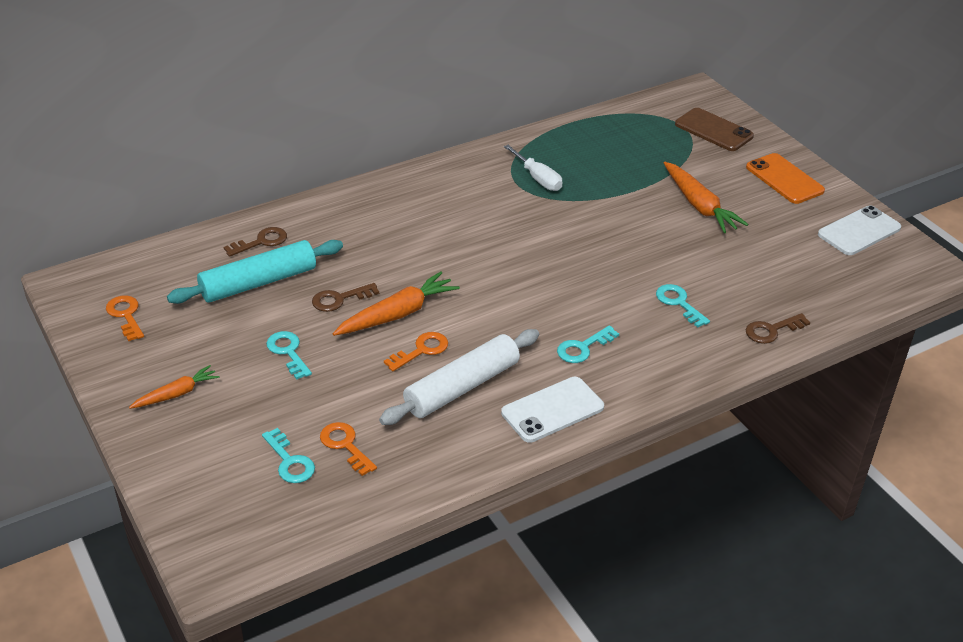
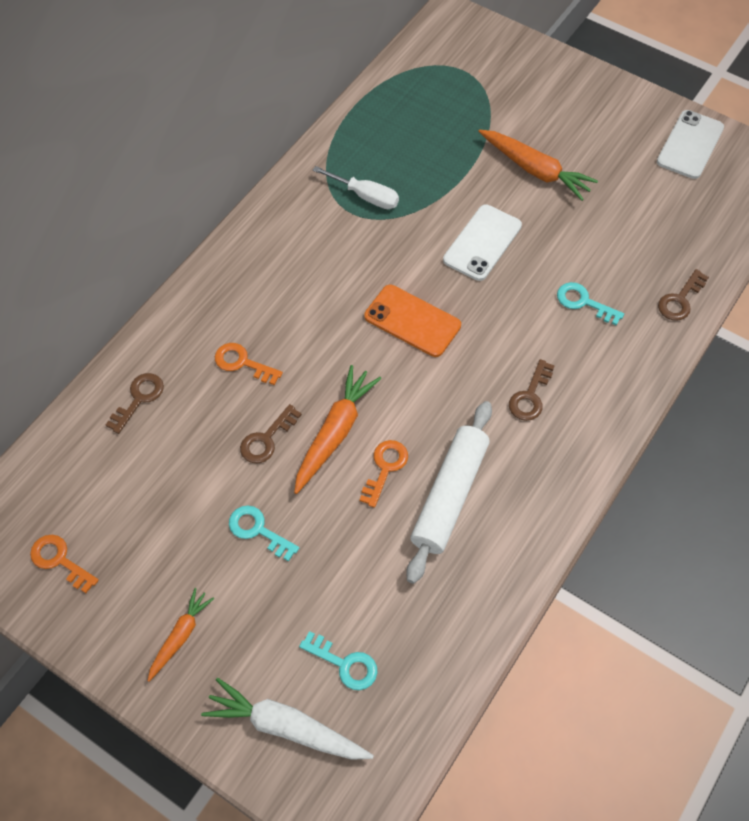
camera: 25 degrees left, 20 degrees up
turquoise rolling pin [167,240,343,304] -> none
orange key [320,422,377,476] -> orange key moved to [215,343,283,385]
white phone [501,377,604,443] -> white phone moved to [443,205,522,281]
turquoise key [557,325,619,363] -> brown key [509,359,555,421]
brown phone [675,108,754,151] -> none
orange phone [746,153,825,204] -> orange phone moved to [364,285,461,357]
none -> white carrot [201,678,374,760]

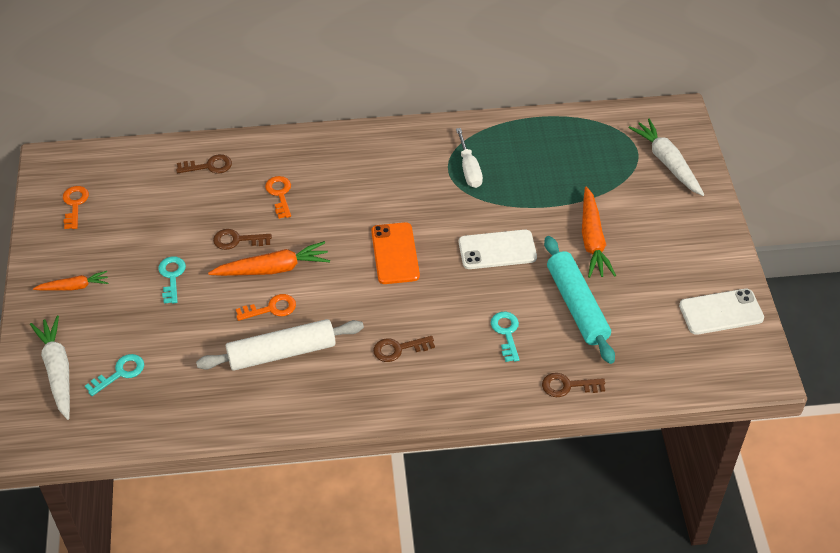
camera: 50 degrees right, 10 degrees down
turquoise key [299,631,378,690] -> turquoise key turned 120 degrees counterclockwise [85,354,144,396]
none -> turquoise rolling pin [544,236,615,364]
none -> white carrot [629,119,704,196]

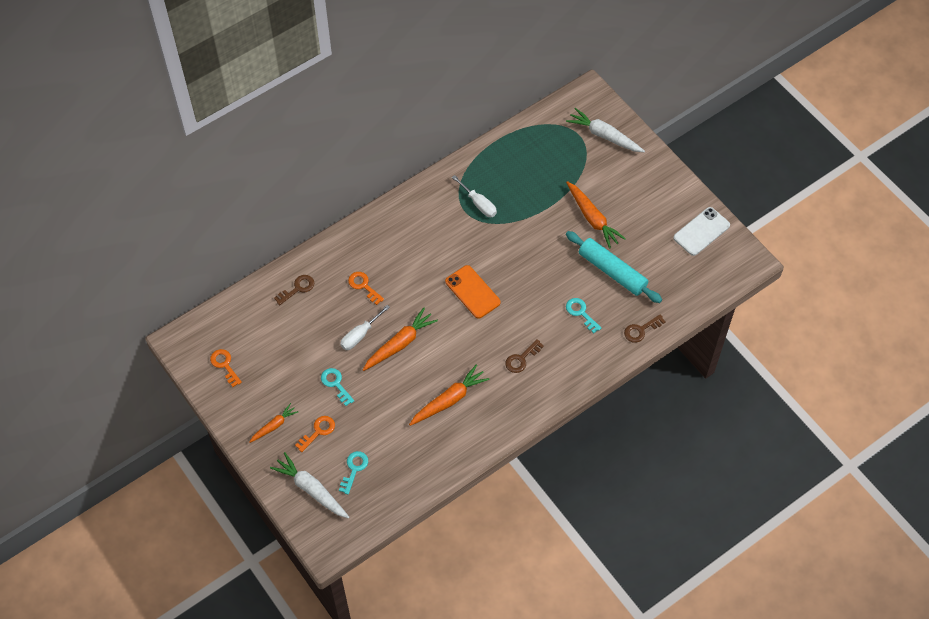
camera: 30 degrees left, 10 degrees up
white rolling pin [196,319,364,371] -> orange carrot [409,364,490,426]
brown key [213,229,272,250] -> white screwdriver [340,305,390,350]
orange key [236,294,296,321] -> orange key moved to [295,416,335,452]
white phone [459,229,537,269] -> none

